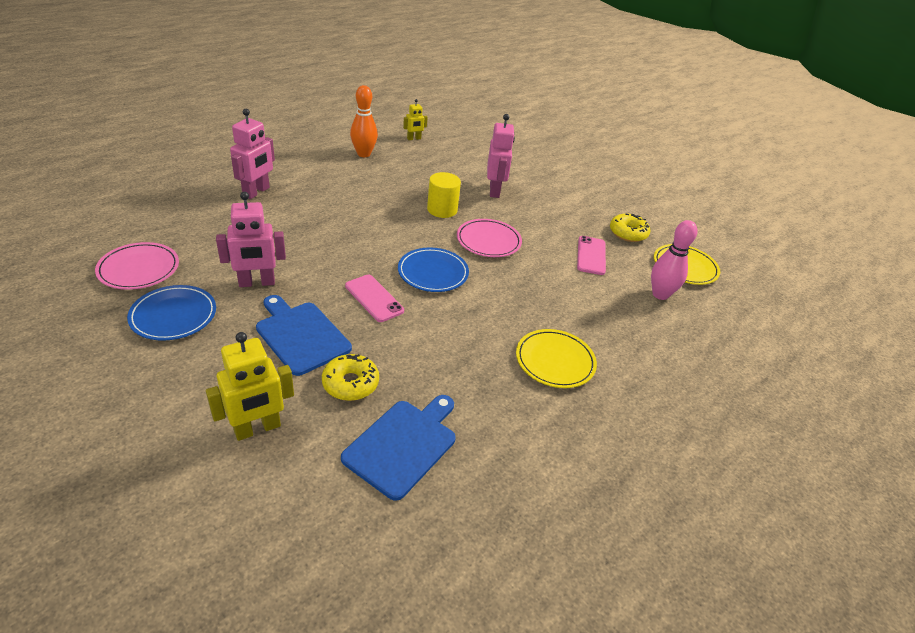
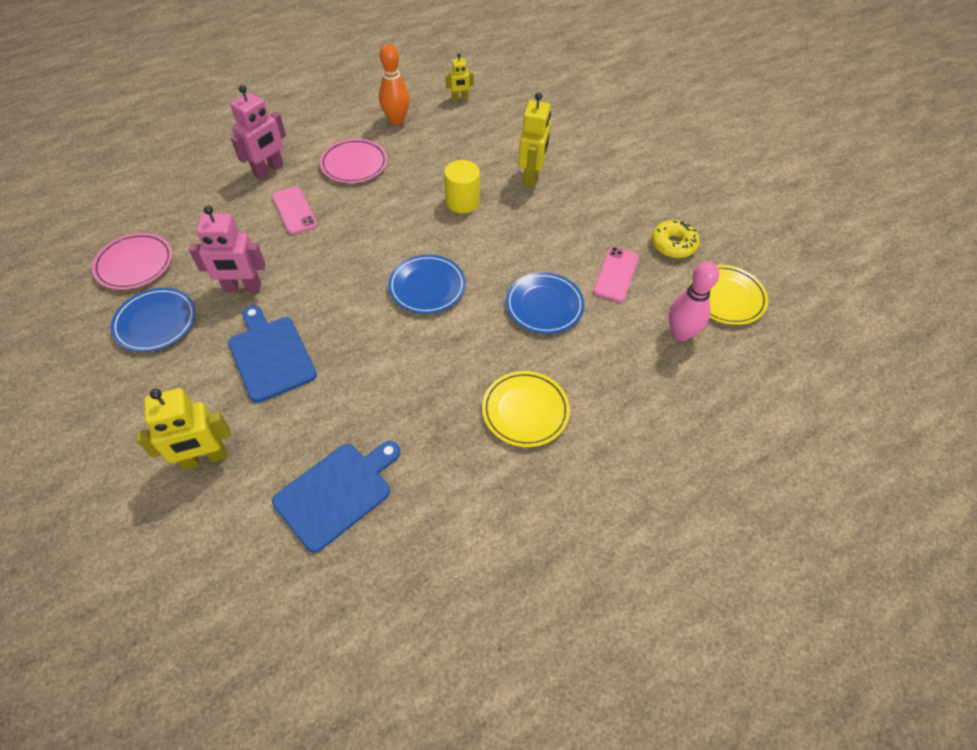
camera: 15 degrees right, 15 degrees up
yellow donut [322,354,379,401] -> none
pink phone [345,275,404,322] -> pink phone moved to [272,187,318,235]
pink plate [457,219,522,257] -> pink plate moved to [320,139,387,183]
pink robot [487,114,515,198] -> yellow robot [518,92,551,187]
none -> blue plate [506,272,584,334]

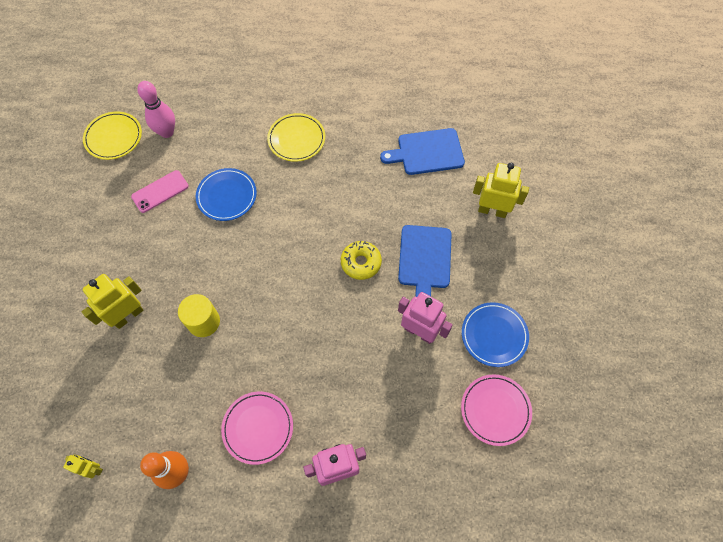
camera: 145 degrees left, 10 degrees up
pink phone [272,187,318,235] -> none
blue plate [388,255,466,314] -> none
yellow donut [651,220,700,258] -> yellow donut moved to [341,241,382,280]

